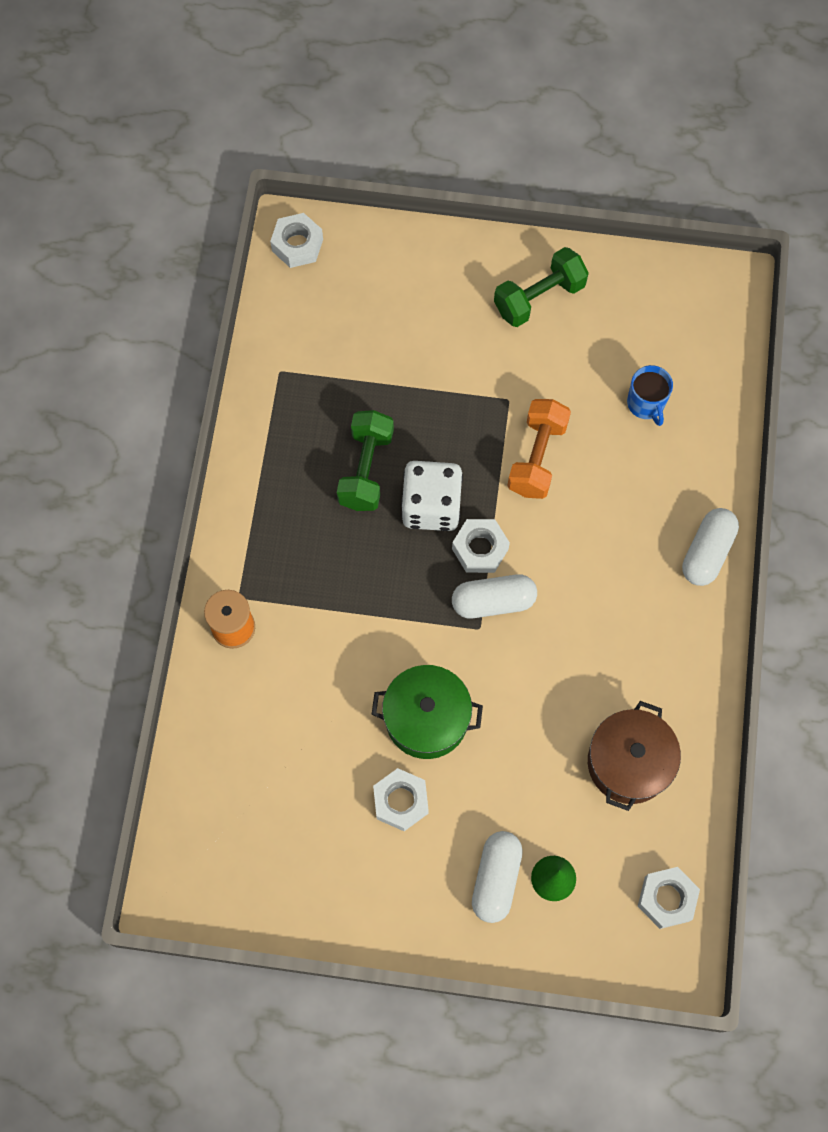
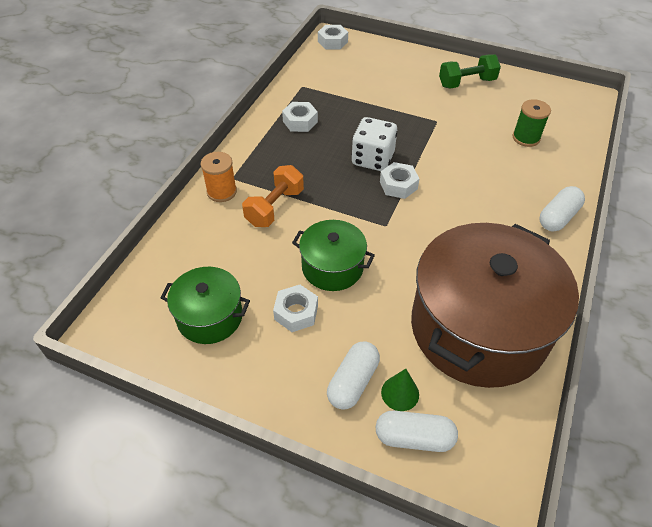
camera: 15 degrees right, 20 degrees down
green dumbbell [337,410,394,511] -> none
white capsule [452,574,537,618] -> white capsule moved to [376,411,458,452]
orange dumbbell [507,399,571,499] -> orange dumbbell moved to [242,165,304,227]
brown pot [588,701,681,811] -> brown pot [411,223,579,388], size x2.04
blue mug [627,365,673,426] -> green spool [512,99,551,147]
white nut [638,867,700,929] -> white nut moved to [282,102,318,132]
none -> green pot [160,267,250,344]

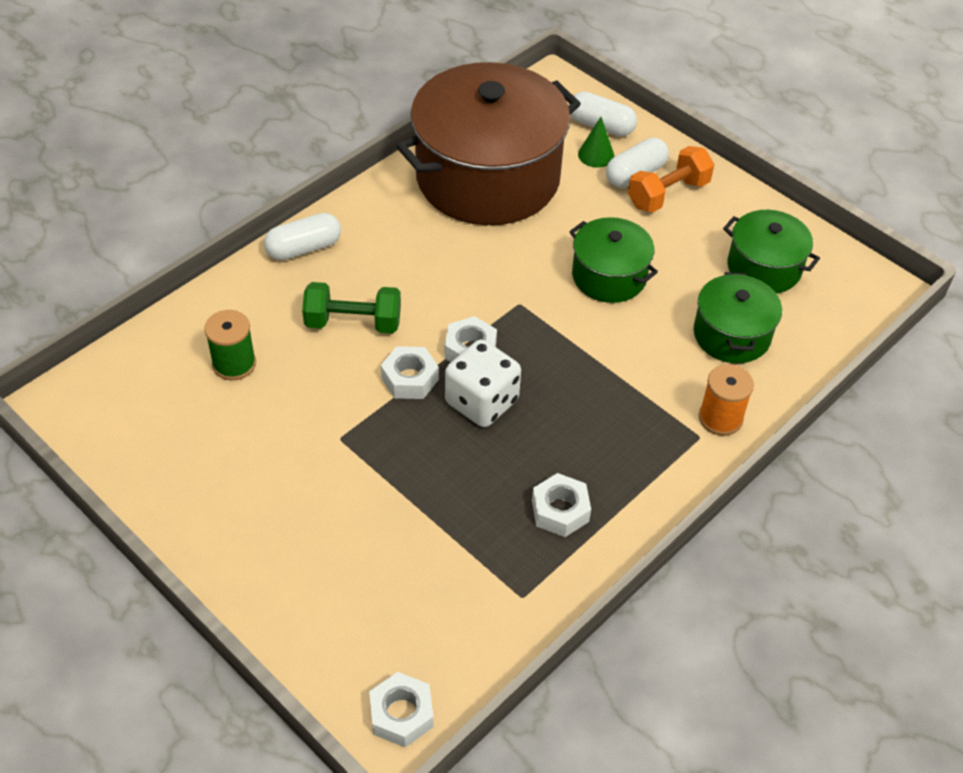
camera: 160 degrees left, 0 degrees up
orange dumbbell [242,165,304,227] -> orange dumbbell moved to [628,146,715,212]
white nut [273,285,318,332] -> white nut moved to [381,346,439,399]
green dumbbell [439,54,501,89] -> green dumbbell moved to [302,282,401,334]
none -> green pot [694,272,782,363]

